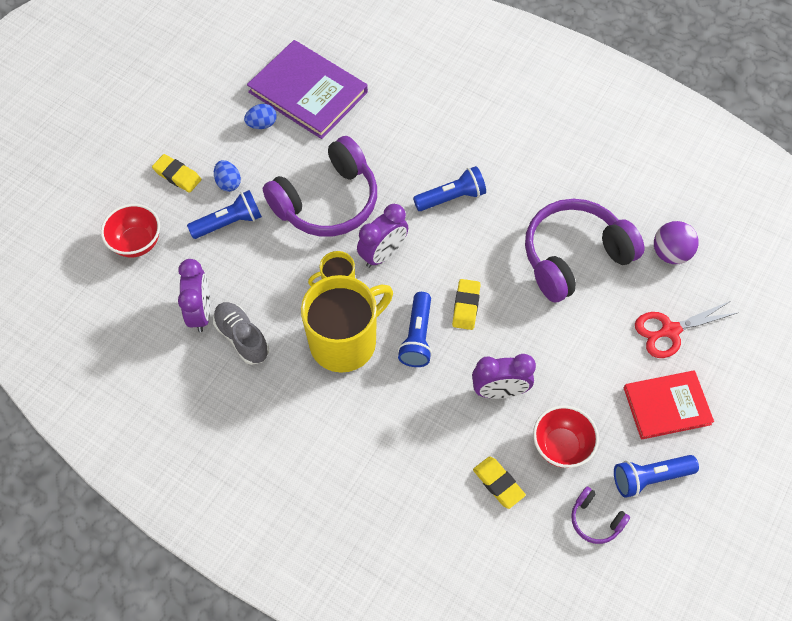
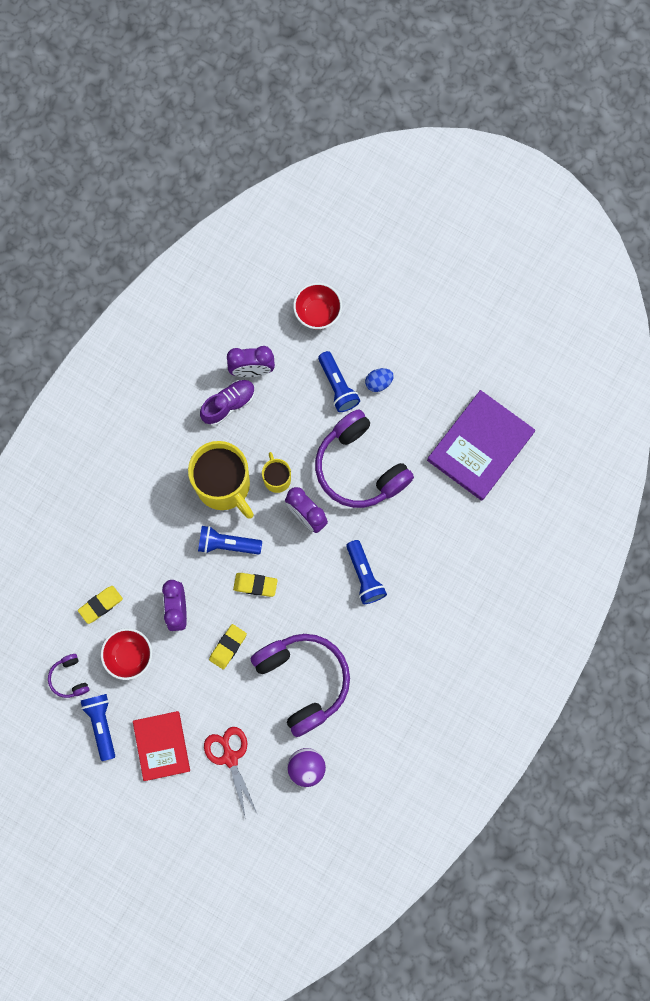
camera: 90 degrees right, 15 degrees up
yellow eraser [152,154,201,193] -> yellow eraser moved to [209,624,247,669]
grey shoe [213,302,269,365] -> purple shoe [200,380,255,426]
blue egg [244,104,277,129] -> none
purple headphones [571,487,630,544] -> purple headphones turned 60 degrees counterclockwise [48,654,89,698]

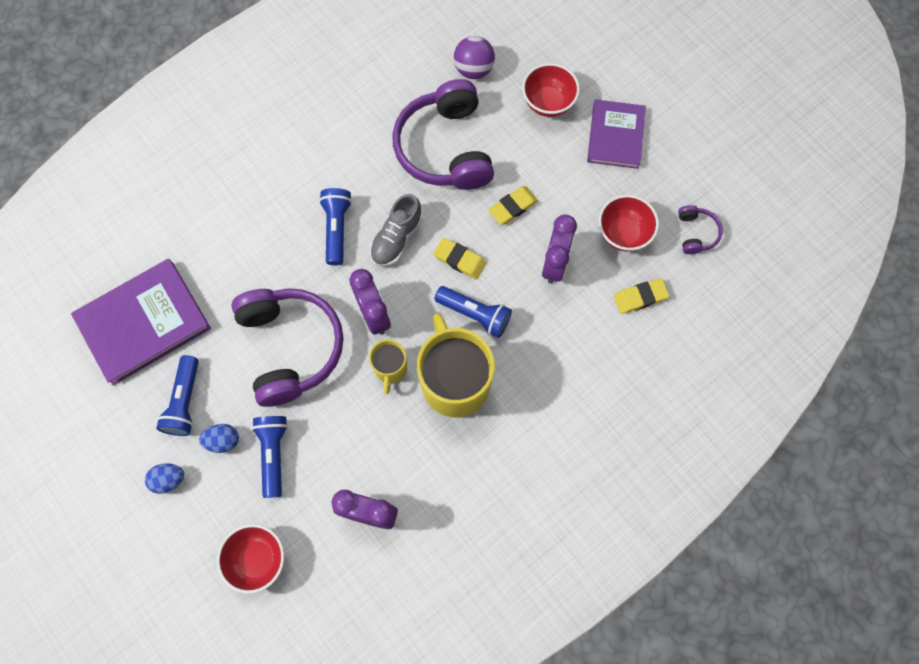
camera: 160 degrees left, 5 degrees down
blue flashlight [81,694,115,761] -> blue flashlight moved to [156,355,199,436]
red book [133,711,190,781] -> purple book [587,100,646,169]
purple shoe [200,380,255,426] -> none
red scissors [204,727,258,820] -> red bowl [522,63,580,117]
none -> blue egg [145,463,184,494]
none -> grey shoe [370,194,423,267]

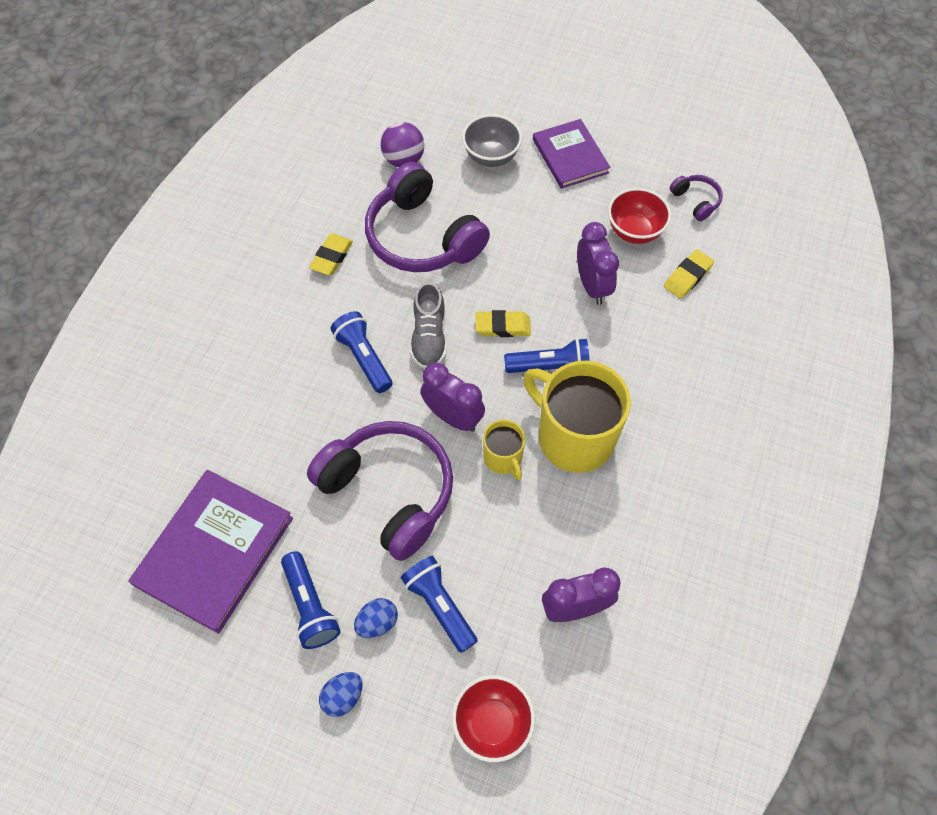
camera: 30 degrees left, 10 degrees down
yellow eraser [488,186,538,225] -> yellow eraser moved to [309,234,353,275]
red bowl [522,63,580,117] -> grey bowl [462,114,522,167]

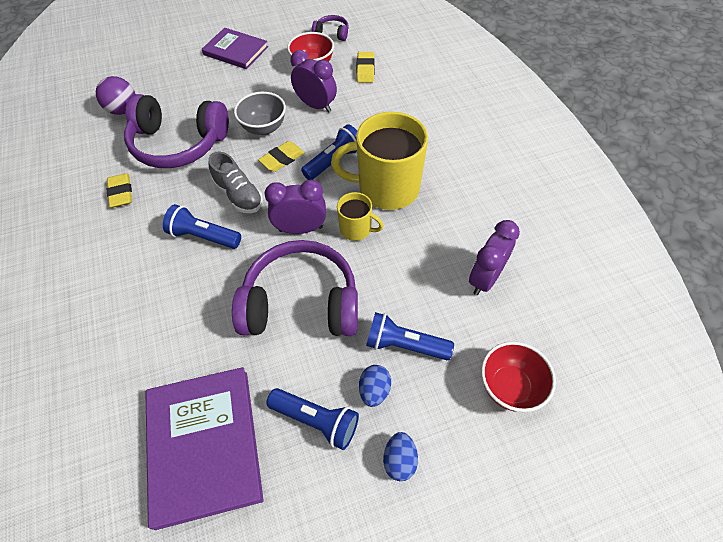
camera: 40 degrees left, 5 degrees down
grey bowl [462,114,522,167] -> grey bowl moved to [234,92,286,135]

